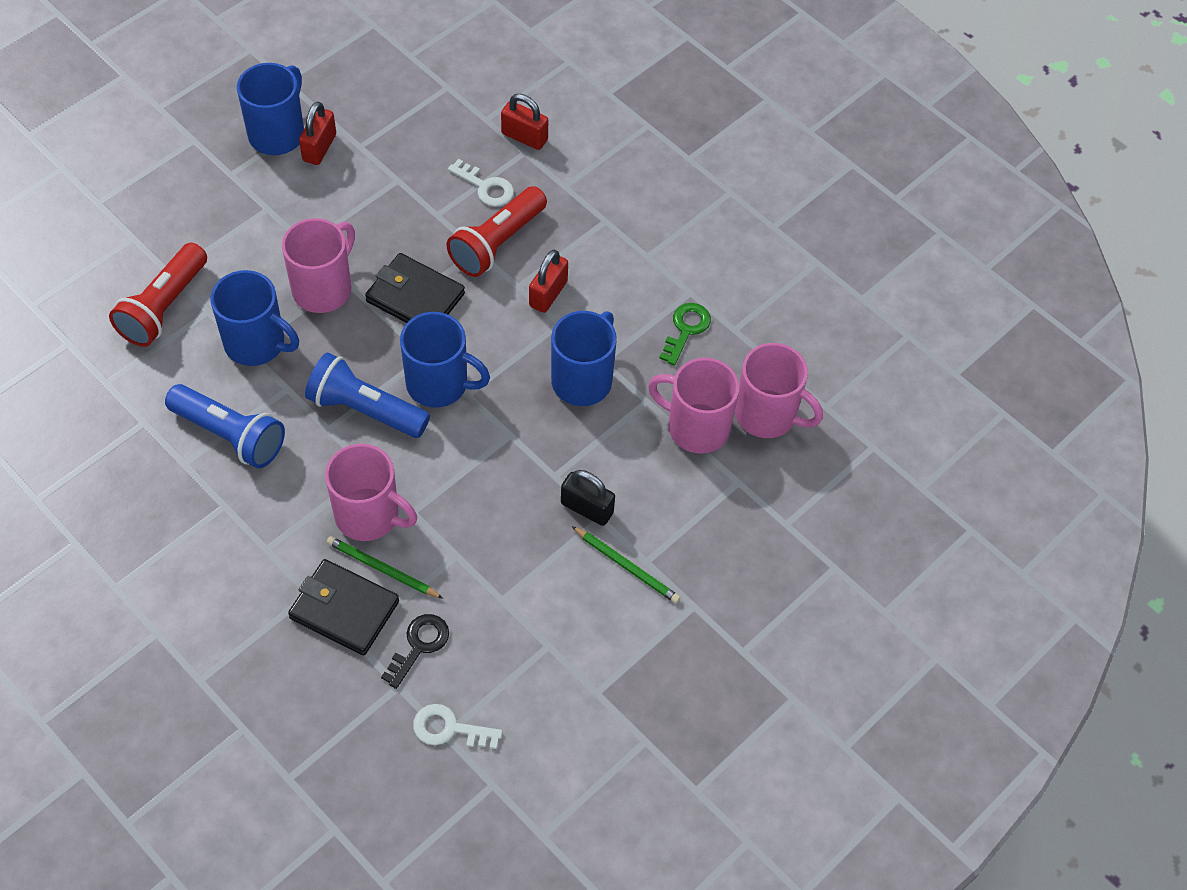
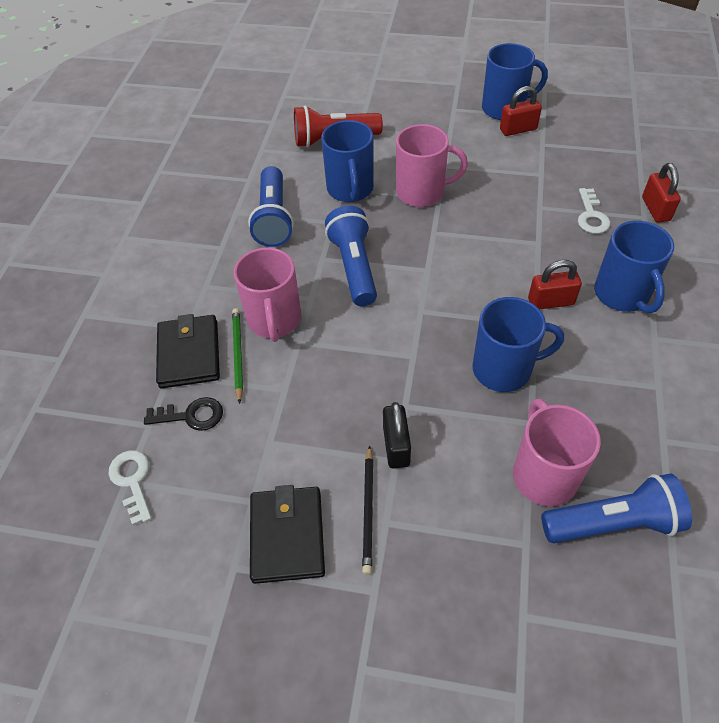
camera: 60 degrees right, 5 degrees down
black wallet [365,253,465,323] -> black wallet moved to [250,485,325,584]
blue mug [400,312,490,408] -> blue mug moved to [594,221,674,314]
red flashlight [446,186,547,277] -> none
green pencil [572,526,680,604] -> black pencil [362,445,374,575]
green key [659,303,711,366] -> none
pink mug [735,343,823,438] -> blue flashlight [541,473,692,543]

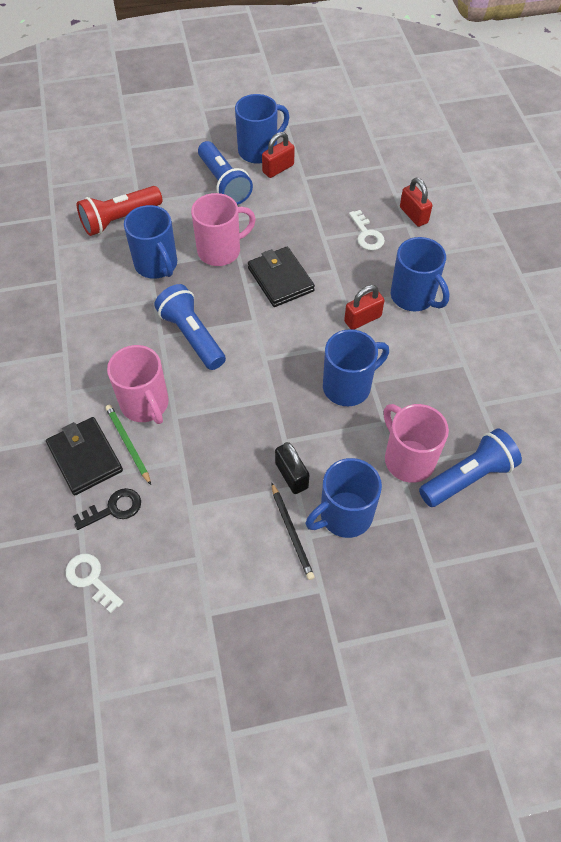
camera: 25 degrees left, 5 degrees up
blue flashlight [248,166,294,247] -> blue flashlight moved to [198,141,253,205]
black wallet [250,485,325,584] -> black wallet moved to [248,247,315,307]
none -> blue mug [306,458,382,538]

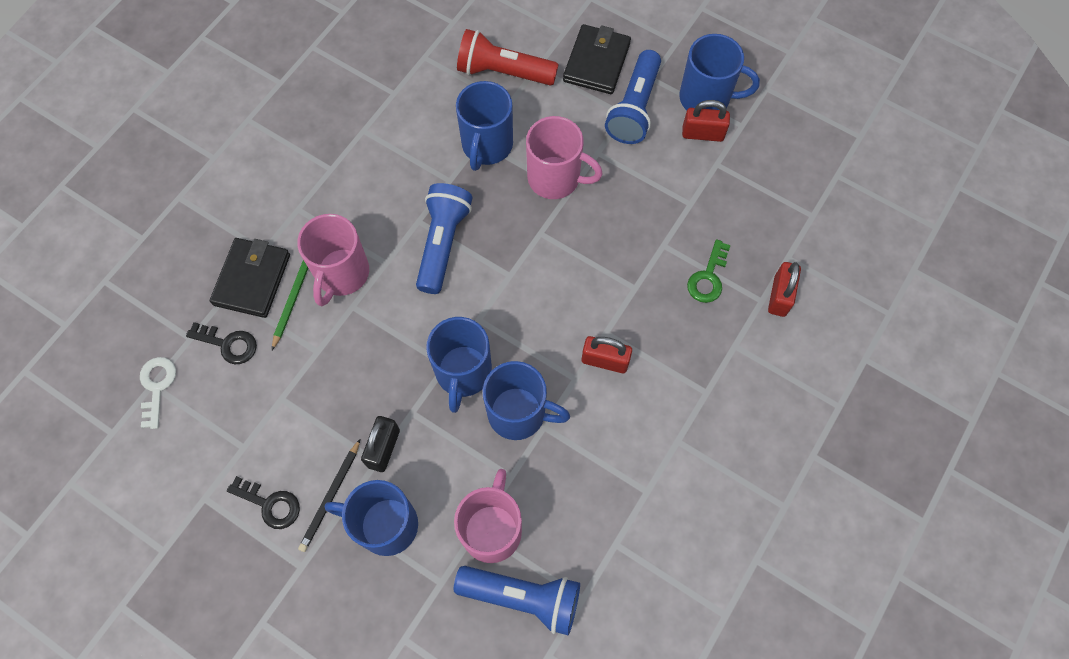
camera: 45 degrees right, 10 degrees up
black wallet [248,247,315,307] -> black wallet moved to [563,24,631,94]
white key [349,210,385,250] -> green key [687,239,731,303]
blue mug [391,237,450,311] -> blue mug moved to [426,317,492,413]
none -> black key [227,476,300,529]

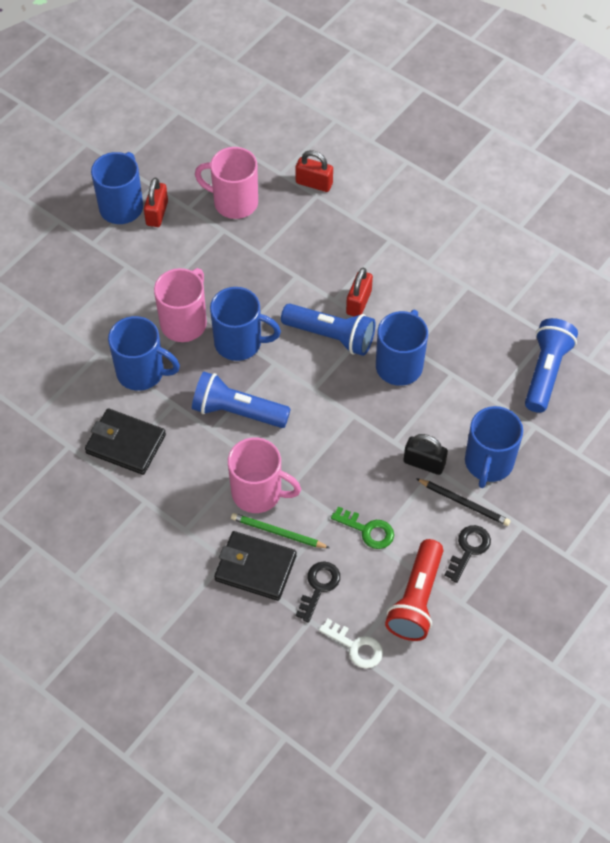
camera: 85 degrees left, 10 degrees down
white key [140,357,176,429] -> white key turned 150 degrees counterclockwise [319,619,383,669]
blue mug [426,317,492,413] -> blue mug moved to [210,287,281,361]
pink mug [454,469,522,563] -> pink mug moved to [195,147,258,219]
red flashlight [457,29,559,86] -> red flashlight moved to [385,539,443,641]
black wallet [563,24,631,94] -> black wallet moved to [85,408,166,475]
blue flashlight [605,50,661,144] -> blue flashlight moved to [281,304,375,356]
green key [687,239,731,303] -> green key moved to [331,507,394,549]

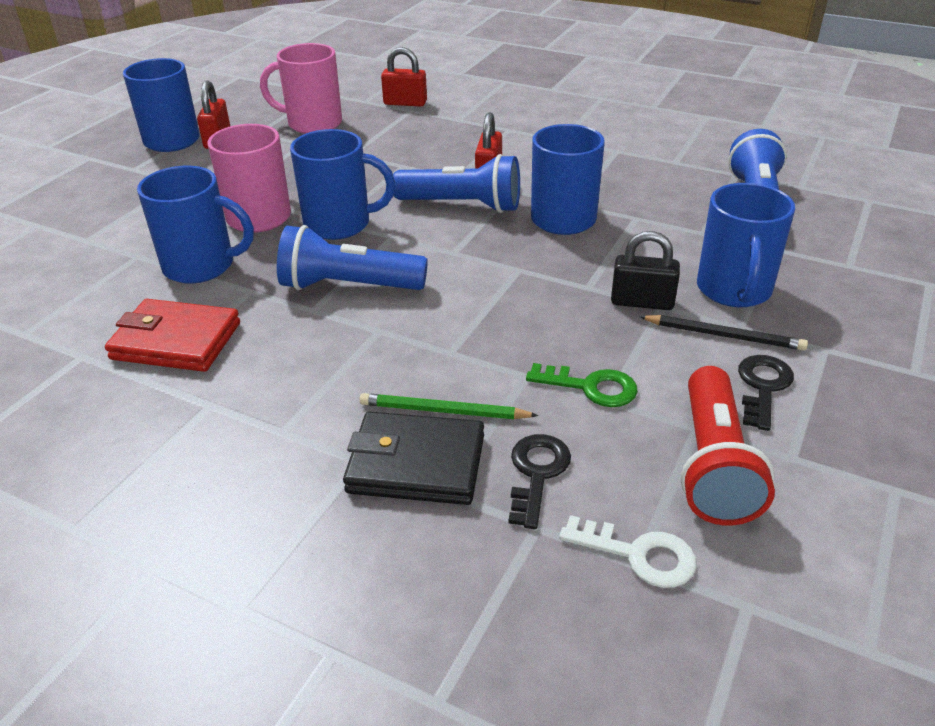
camera: 10 degrees left, 20 degrees down
black wallet [85,408,166,475] -> red wallet [105,299,240,372]
pink mug [228,437,301,513] -> none

